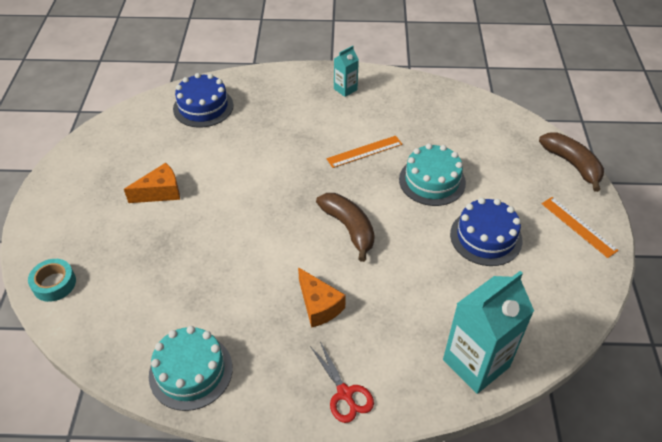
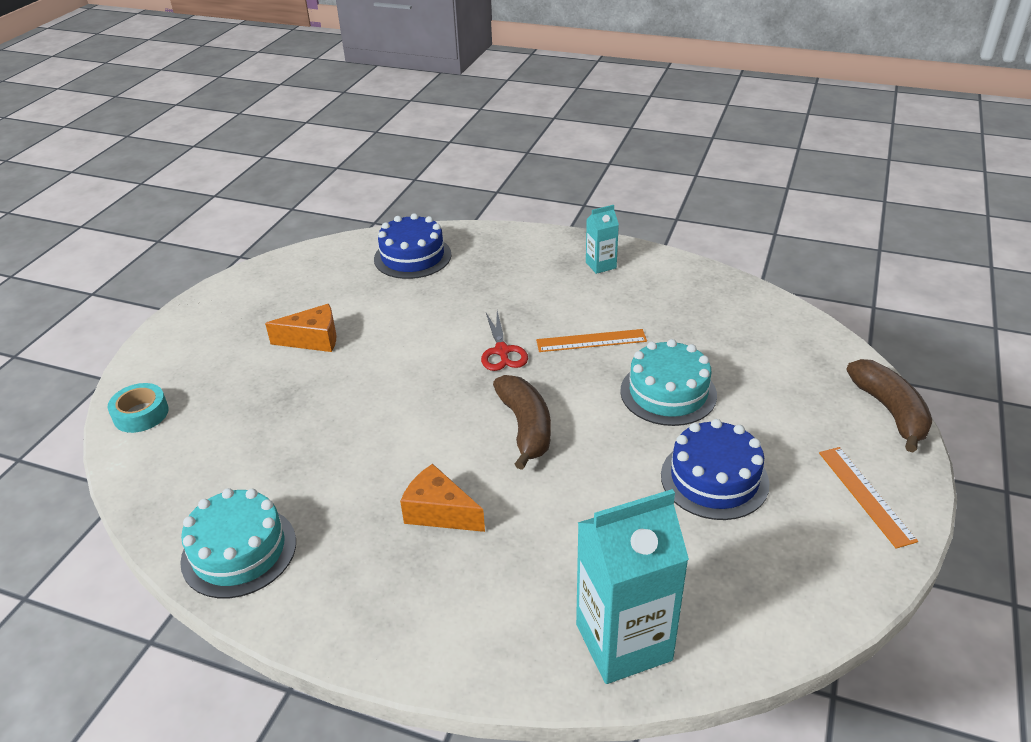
camera: 20 degrees right, 10 degrees down
orange cheese [298,267,346,328] -> orange cheese turned 135 degrees clockwise [400,464,485,532]
red scissors [310,341,374,423] -> red scissors moved to [481,311,528,371]

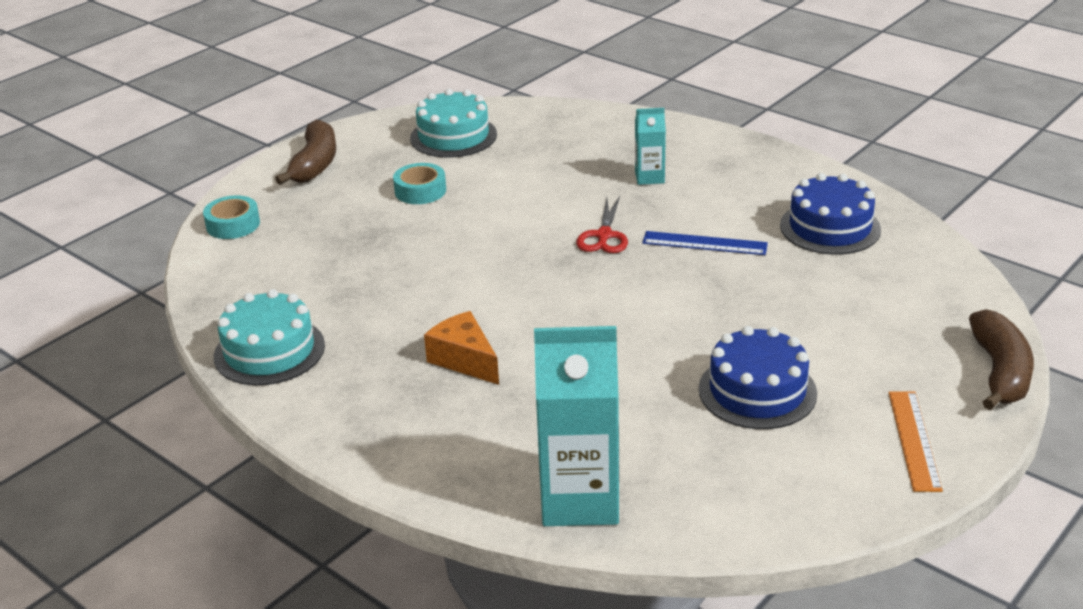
camera: 20 degrees right, 5 degrees down
orange cheese [265,304,336,352] -> turquoise tape [393,163,446,204]
blue cake [374,213,452,279] -> blue cake moved to [780,173,881,255]
brown banana [493,375,551,470] -> brown banana moved to [275,120,336,185]
orange ruler [536,329,647,352] -> blue ruler [642,231,768,255]
turquoise carton [586,205,619,274] -> turquoise carton moved to [635,108,666,185]
turquoise cake [620,339,717,426] -> turquoise cake moved to [410,89,497,158]

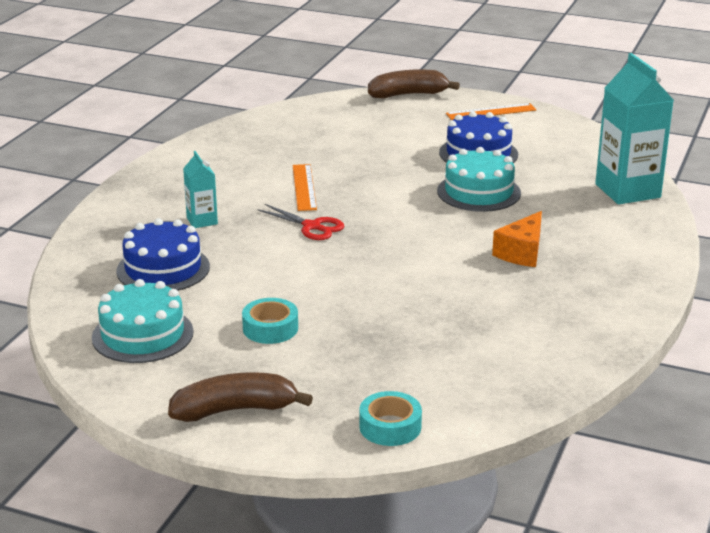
camera: 110 degrees left, 5 degrees down
turquoise cake [214,289,325,385] -> turquoise cake moved to [437,147,521,212]
red scissors [576,196,628,253] -> red scissors turned 45 degrees clockwise [257,204,344,240]
blue ruler [642,231,768,255] -> orange ruler [293,164,317,211]
blue cake [780,173,881,255] -> blue cake moved to [116,218,210,291]

